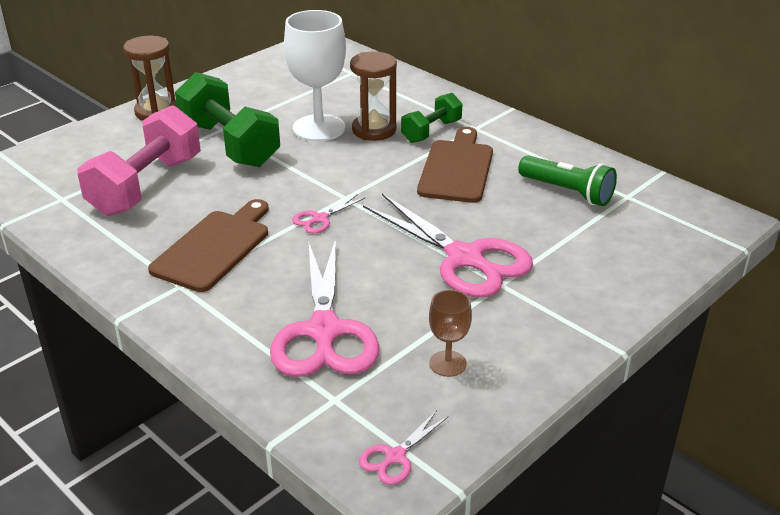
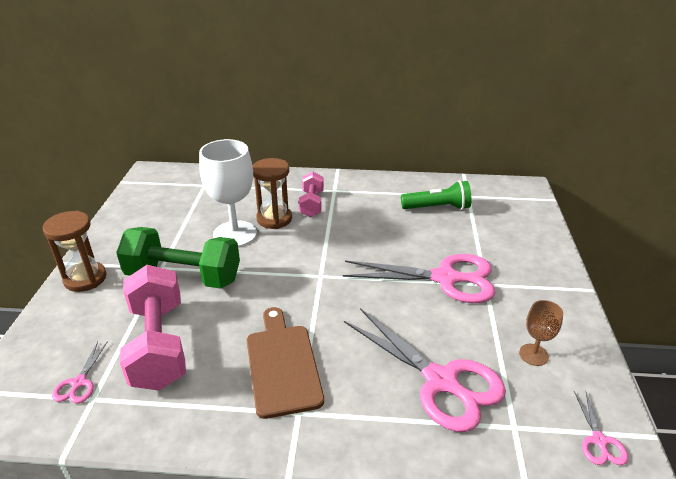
camera: 40 degrees left, 0 degrees up
pink scissors [292,194,365,234] -> pink scissors moved to [52,341,108,404]
green dumbbell [401,93,462,143] -> pink dumbbell [299,172,324,217]
brown cutting board [417,127,493,203] -> none

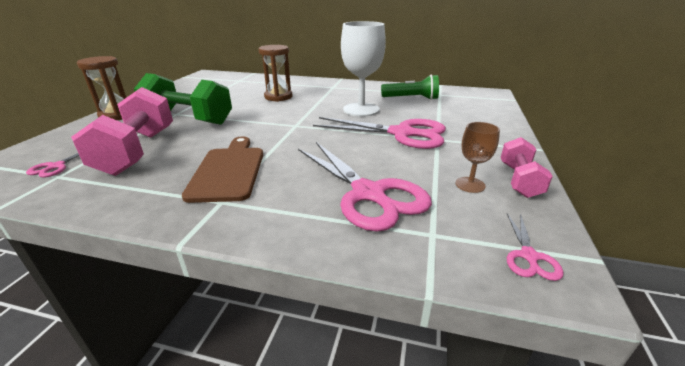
camera: 10 degrees right, 5 degrees down
white goblet [199,139,257,247] -> white goblet moved to [341,21,386,117]
pink dumbbell [299,172,324,217] -> pink dumbbell moved to [501,137,553,198]

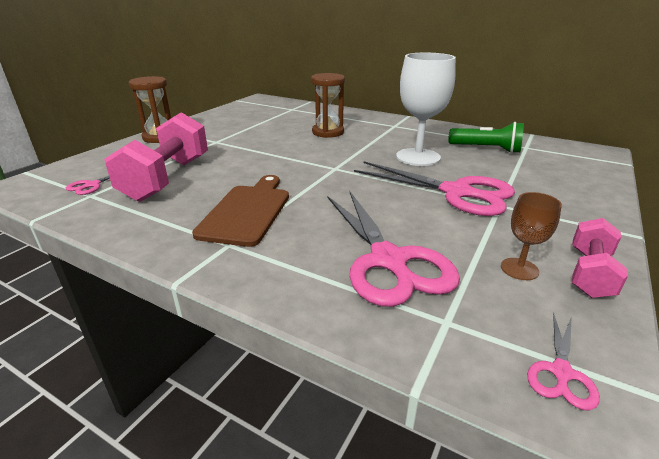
camera: 15 degrees right, 0 degrees up
green dumbbell [134,73,232,125] -> none

